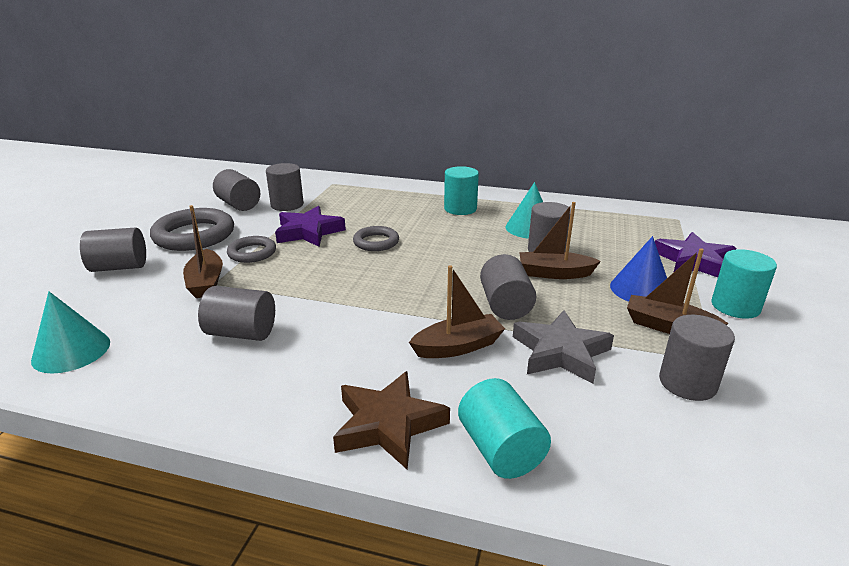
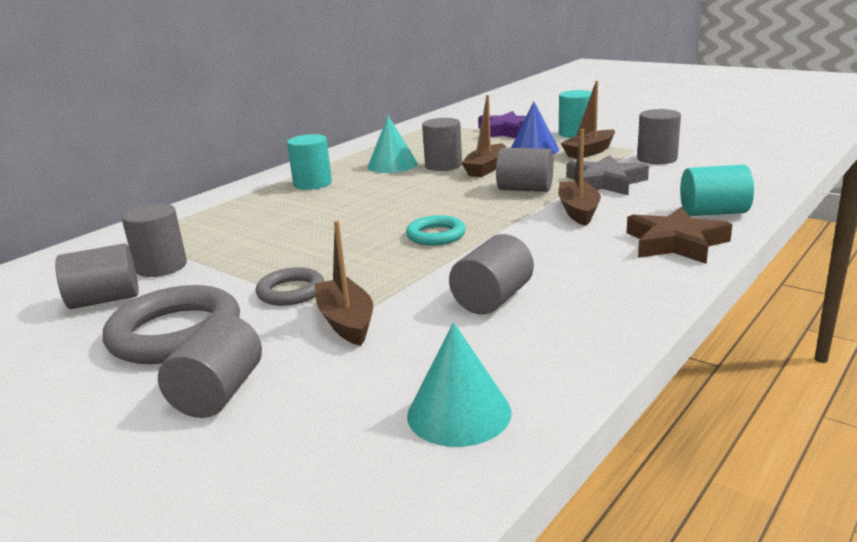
camera: 65 degrees left, 5 degrees down
brown boat [183,205,223,298] -> brown boat turned 120 degrees counterclockwise [315,221,373,346]
purple star [275,206,346,247] -> none
grey ring [353,226,399,251] -> none
none -> turquoise ring [406,215,466,246]

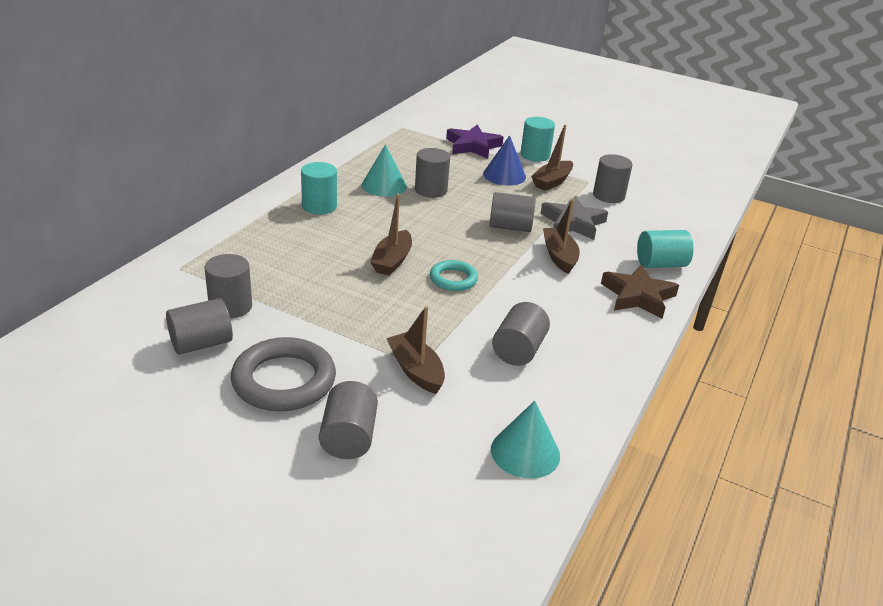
camera: 15 degrees left, 10 degrees up
grey ring [256,267,325,306] -> none
brown boat [461,95,506,177] -> brown boat moved to [370,194,412,276]

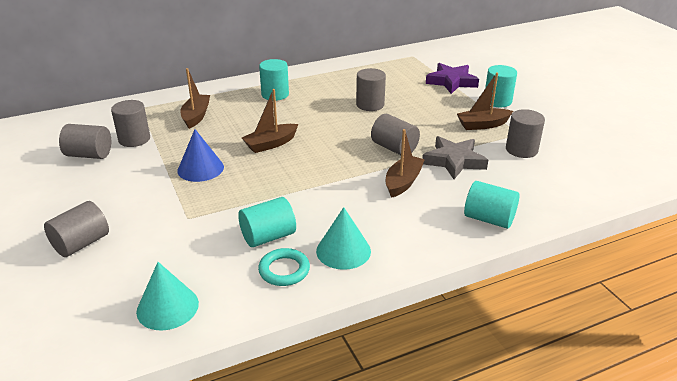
camera: 40 degrees right, 0 degrees up
grey ring [231,337,336,412] -> none
turquoise cone [362,144,407,197] -> turquoise cone moved to [316,207,371,270]
brown boat [387,306,445,394] -> brown boat moved to [180,68,210,129]
turquoise ring [430,260,478,291] -> turquoise ring moved to [258,248,310,286]
blue cone [483,135,526,186] -> blue cone moved to [177,129,224,182]
grey cylinder [492,302,550,366] -> turquoise cylinder [238,197,296,247]
brown star [601,265,679,319] -> none

